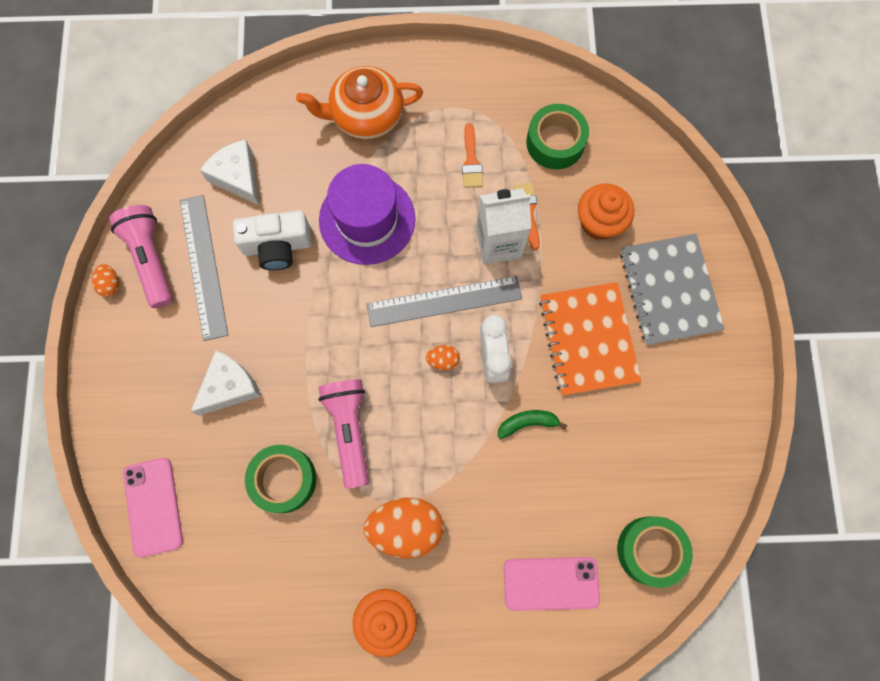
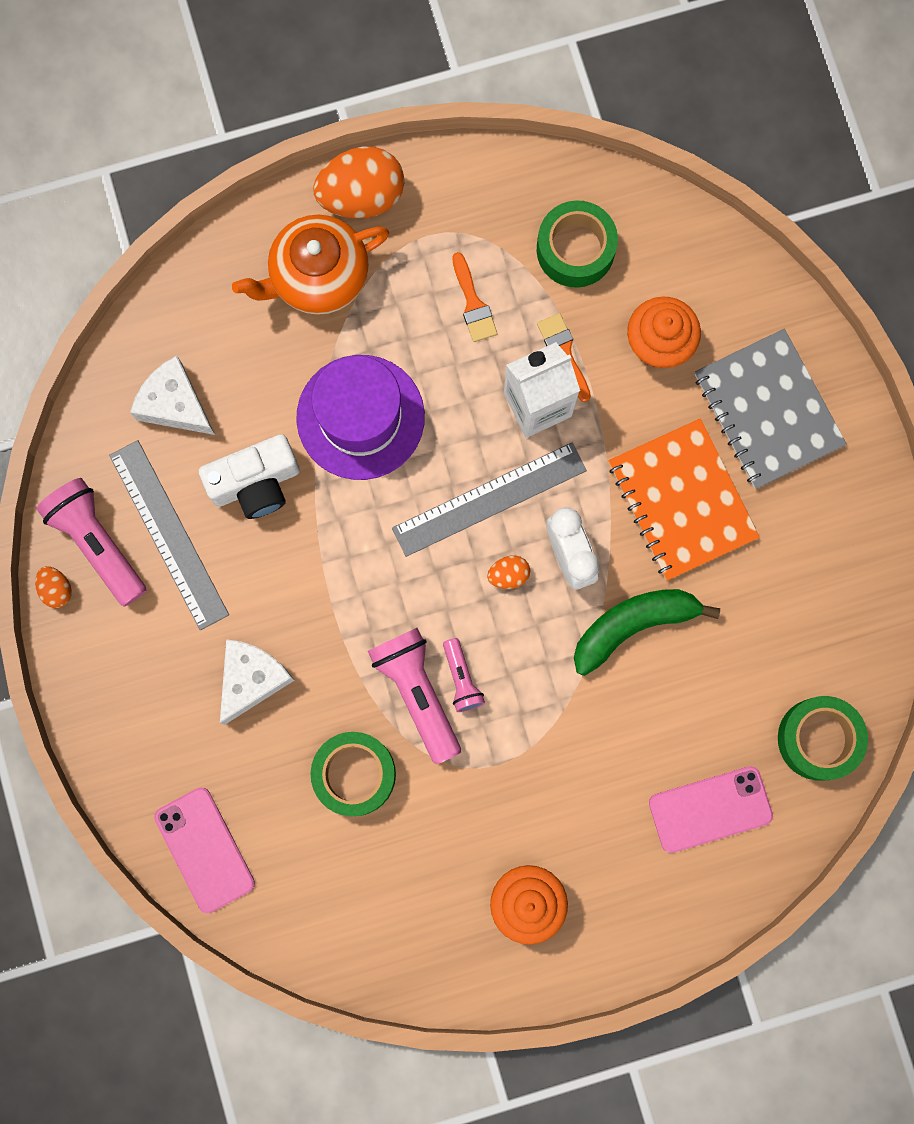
camera: 15 degrees left, 5 degrees up
orange egg [364,498,443,559] -> orange egg moved to [313,147,405,219]
green banana [497,410,567,439] -> green banana [574,589,720,676], size x1.75
none -> pink flashlight [443,638,485,712]

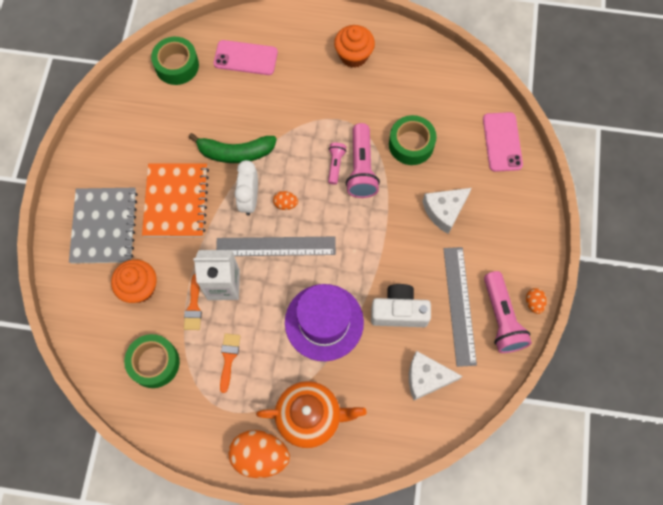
camera: 155 degrees left, 10 degrees down
white cheese [130,356,215,435] -> white cheese turned 120 degrees clockwise [409,351,462,400]

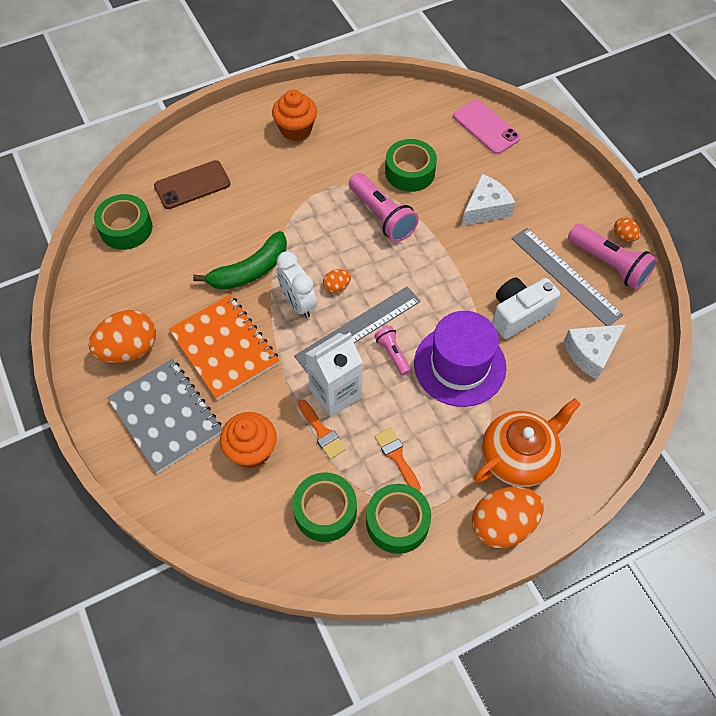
camera: 35 degrees left, 10 degrees down
pink phone [214,40,278,75] -> brown phone [154,160,230,209]
pink flashlight [328,143,347,185] -> pink flashlight moved to [374,326,411,376]
white cheese [422,188,472,234] -> white cheese turned 150 degrees counterclockwise [462,174,515,226]
none -> orange egg [88,310,156,363]
none -> green tape [366,484,431,554]

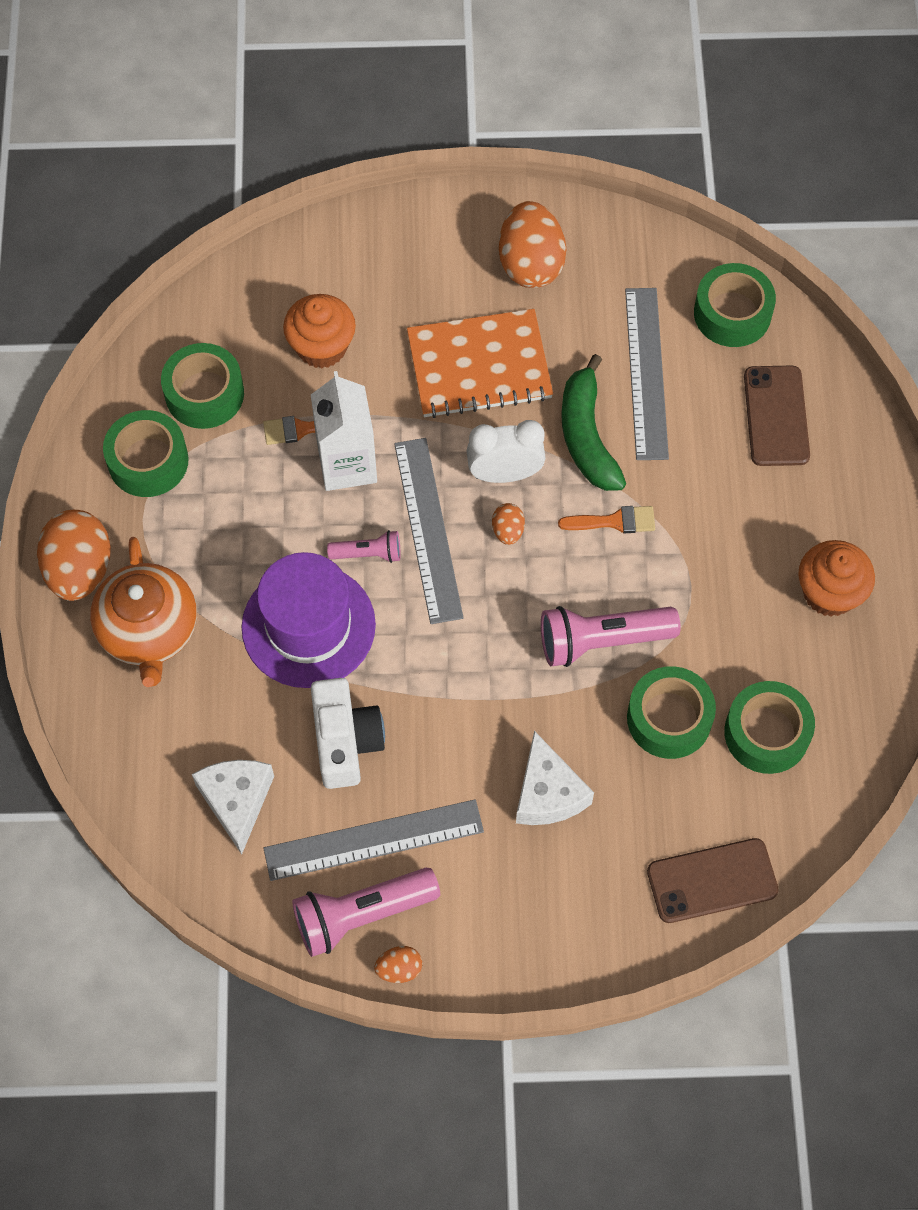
camera: 115 degrees right, 5 degrees up
grey notebook [107,359,222,474] -> none
orange brush [374,428,421,491] -> orange brush moved to [558,506,655,533]
pink phone [453,100,521,154] -> brown phone [647,838,779,923]
none -> grey ruler [625,288,669,460]
none -> green tape [724,681,815,774]

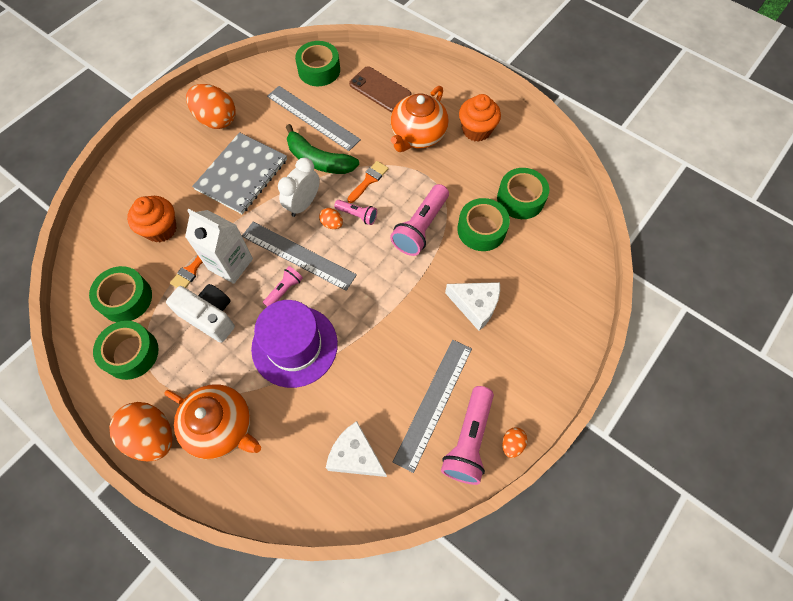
camera: 50 degrees left, 0 degrees up
white camera [311,678,385,789] -> white camera moved to [166,284,235,343]
orange notebook [407,309,553,418] -> grey notebook [192,132,287,214]
brown phone [647,838,779,923] -> none
none -> pink flashlight [334,200,377,225]
none -> orange teapot [391,86,449,152]

